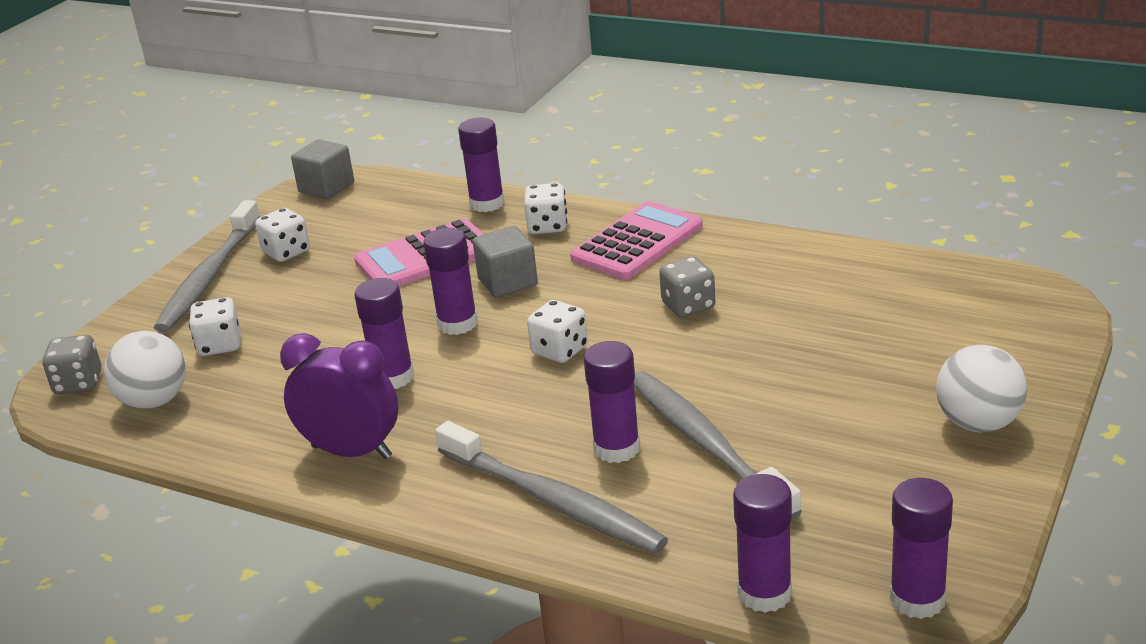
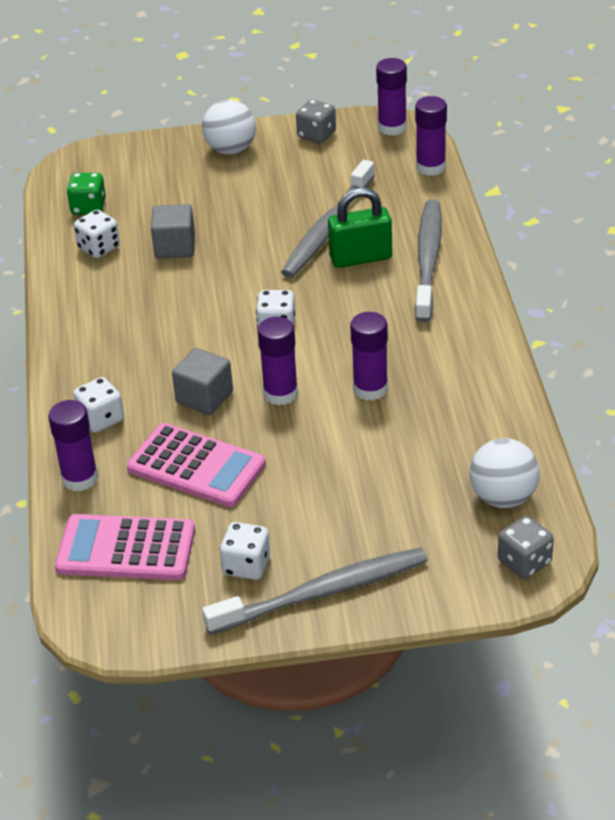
camera: 125 degrees left, 10 degrees up
white dice [189,297,240,356] -> white dice moved to [74,210,120,258]
purple clock [280,333,399,459] -> none
grey cube [291,139,354,199] -> grey cube moved to [151,204,195,258]
pink calculator [570,201,703,279] -> pink calculator moved to [55,514,195,580]
purple glue stick [584,341,640,463] -> green padlock [328,188,392,268]
grey dice [659,257,716,317] -> grey dice moved to [296,99,336,143]
none -> green dice [67,173,106,215]

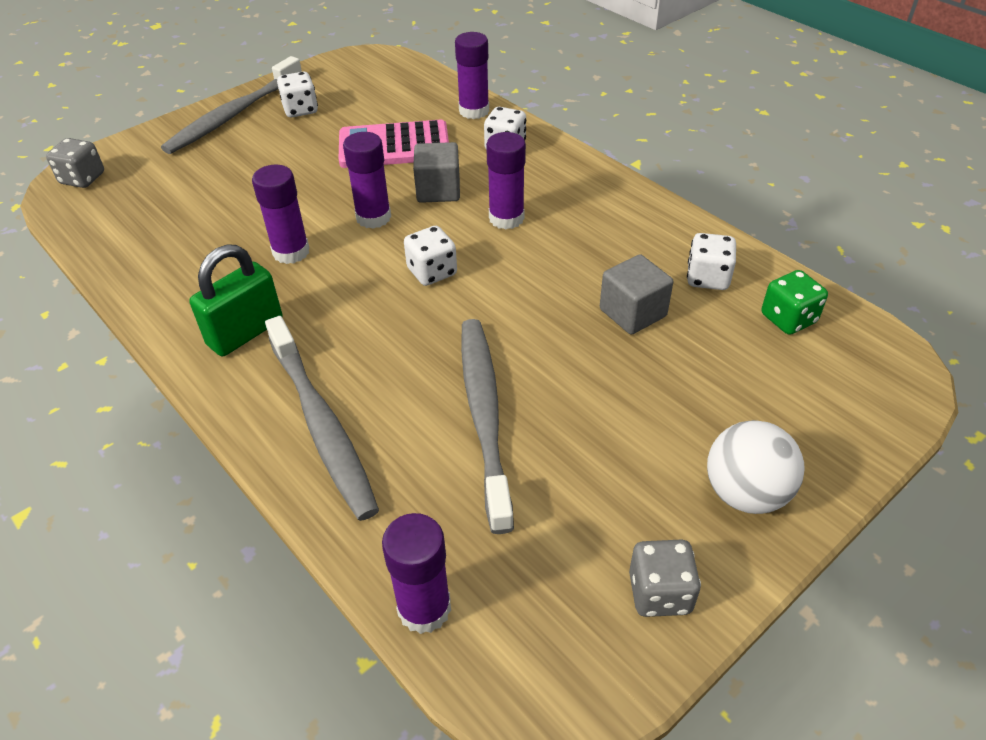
camera: 145 degrees right, 5 degrees up
pink calculator [55,514,195,580] -> none
green padlock [328,188,392,268] -> green padlock moved to [189,244,283,356]
purple glue stick [376,58,407,136] -> purple glue stick moved to [486,132,526,230]
white ball [470,438,540,508] -> none

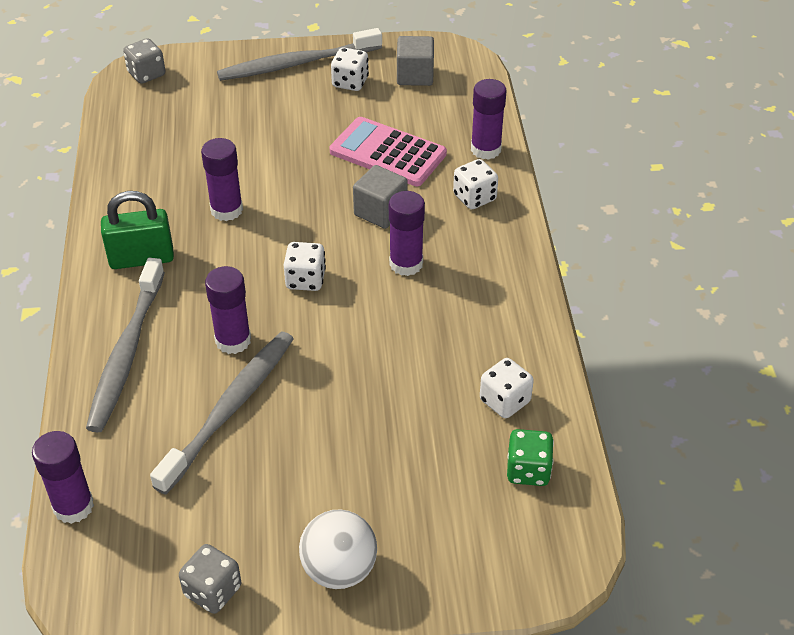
camera: 35 degrees right, 0 degrees up
purple glue stick [343,132,391,229] -> purple glue stick moved to [205,266,251,354]
grey cube [600,254,673,335] -> grey cube moved to [397,36,434,86]

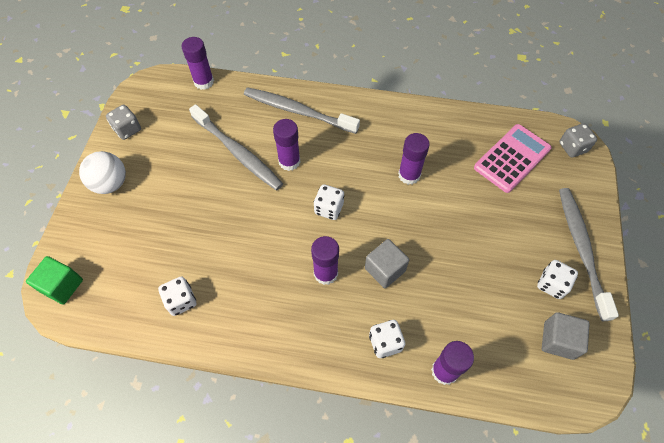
camera: 105 degrees right, 15 degrees up
green padlock [101,191,174,269] -> none
pink calculator [329,117,447,186] -> pink calculator moved to [474,124,552,193]
green dice [507,429,554,486] -> none
none -> green cube [26,256,83,304]

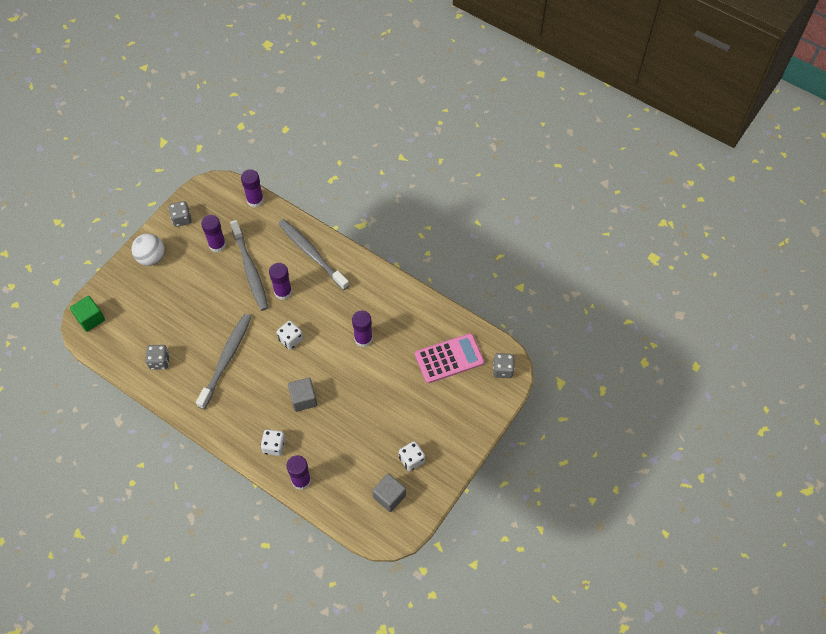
camera: 25 degrees right, 0 degrees up
white dice [158,277,196,316] -> grey dice [145,345,170,370]
purple glue stick [311,236,339,285] -> purple glue stick moved to [201,215,226,252]
grey toothbrush [559,188,619,321] -> grey toothbrush moved to [196,314,251,409]

